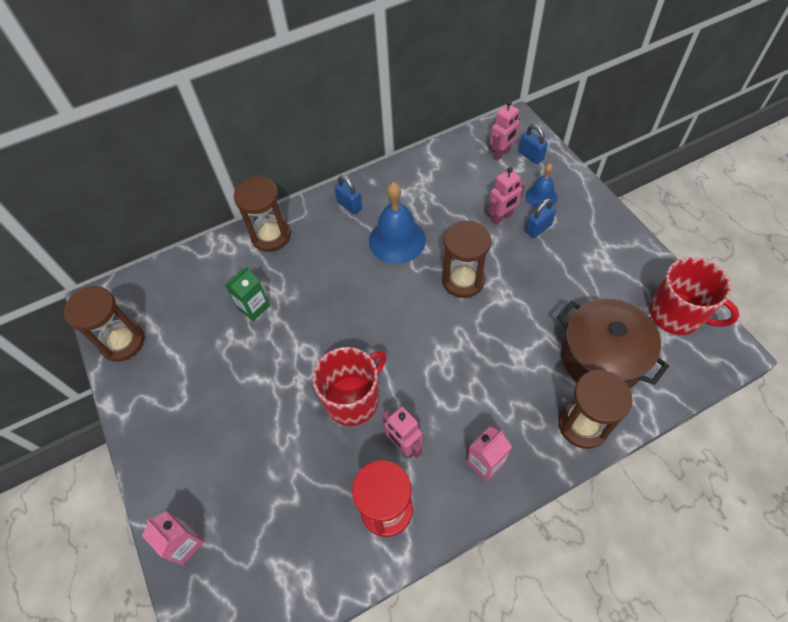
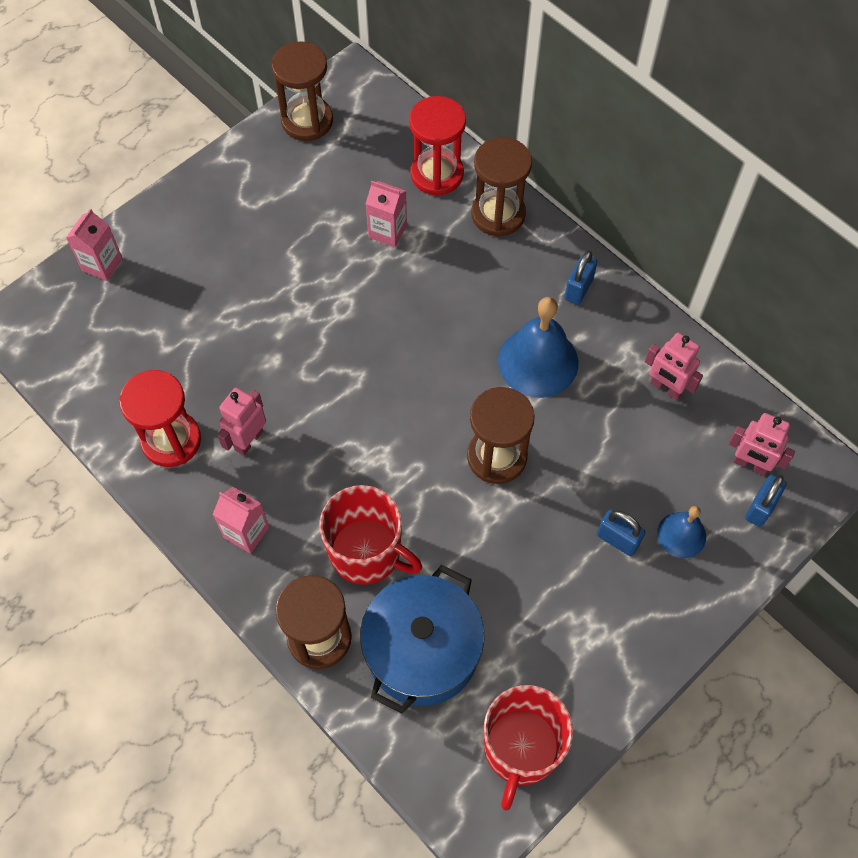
camera: 70 degrees right, 5 degrees up
green carton [225,267,270,321] -> pink carton [366,181,407,247]
red mug [313,347,387,426] -> red mug moved to [319,485,422,585]
pink robot [488,167,525,225] -> pink robot moved to [645,333,703,400]
brown pot [557,298,669,388] -> blue pot [360,565,485,714]
none -> red hourglass [409,96,466,196]

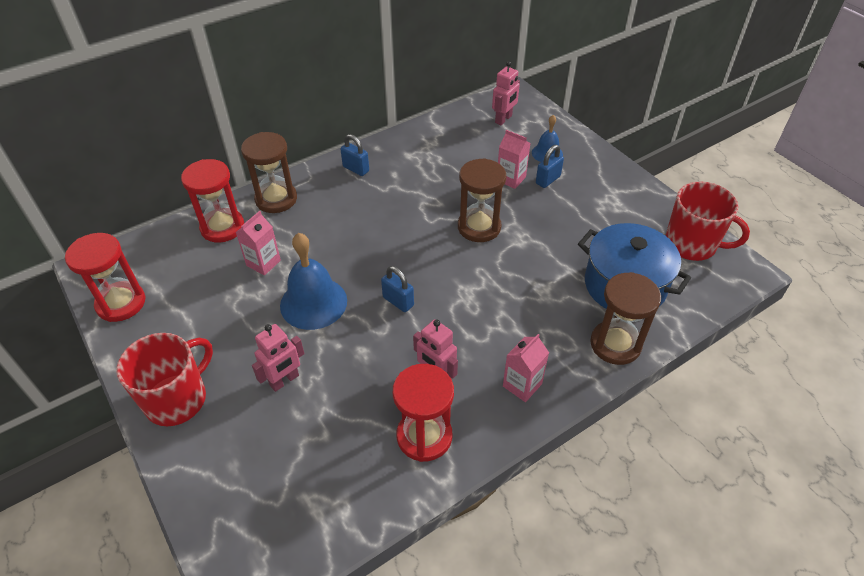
camera: 80 degrees left, 15 degrees down
pink carton [66,209,123,281] -> pink carton moved to [498,130,530,189]
brown hourglass [272,41,333,141] -> red hourglass [65,233,146,322]
red mug [319,485,422,585] -> red mug moved to [116,333,213,426]
blue bell [498,297,578,398] -> blue bell moved to [280,233,347,330]
pink robot [645,333,703,400] -> pink robot moved to [252,324,304,392]
blue padlock [745,475,787,527] -> blue padlock moved to [381,266,414,312]

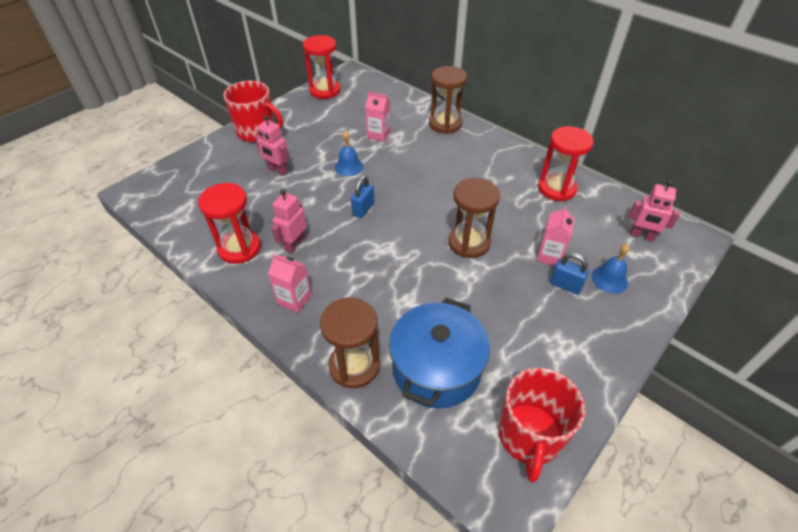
camera: 75 degrees right, 0 degrees up
red hourglass [181,159,244,243] -> red hourglass moved to [538,126,594,201]
blue bell [280,233,347,330] -> blue bell [335,131,363,176], size x0.57
blue padlock [340,134,369,176] -> none

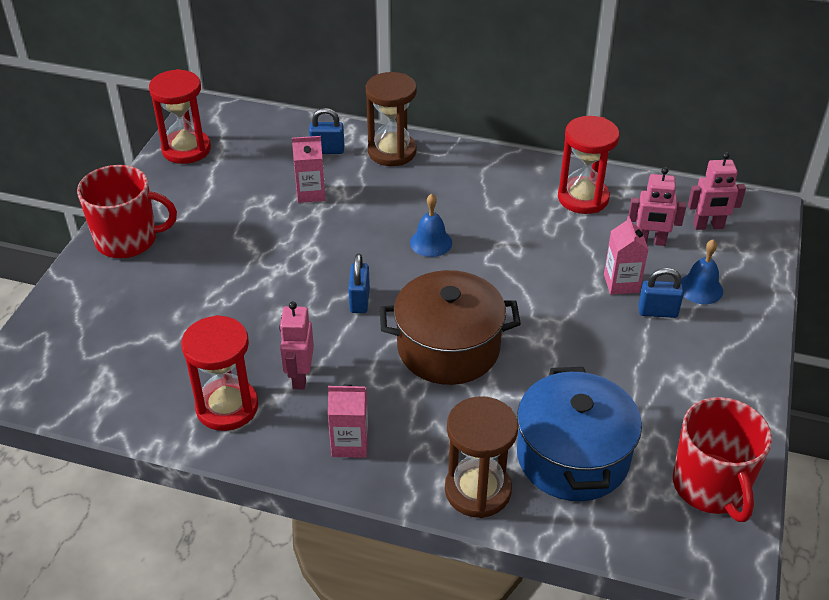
camera: 25 degrees left, 5 degrees down
pink robot [255,115,289,176] -> pink robot moved to [628,167,686,246]
blue bell [335,131,363,176] -> blue bell moved to [410,194,452,257]
brown hourglass [449,178,500,258] -> none
none -> blue padlock [309,108,345,154]
none -> brown pot [380,270,521,385]

